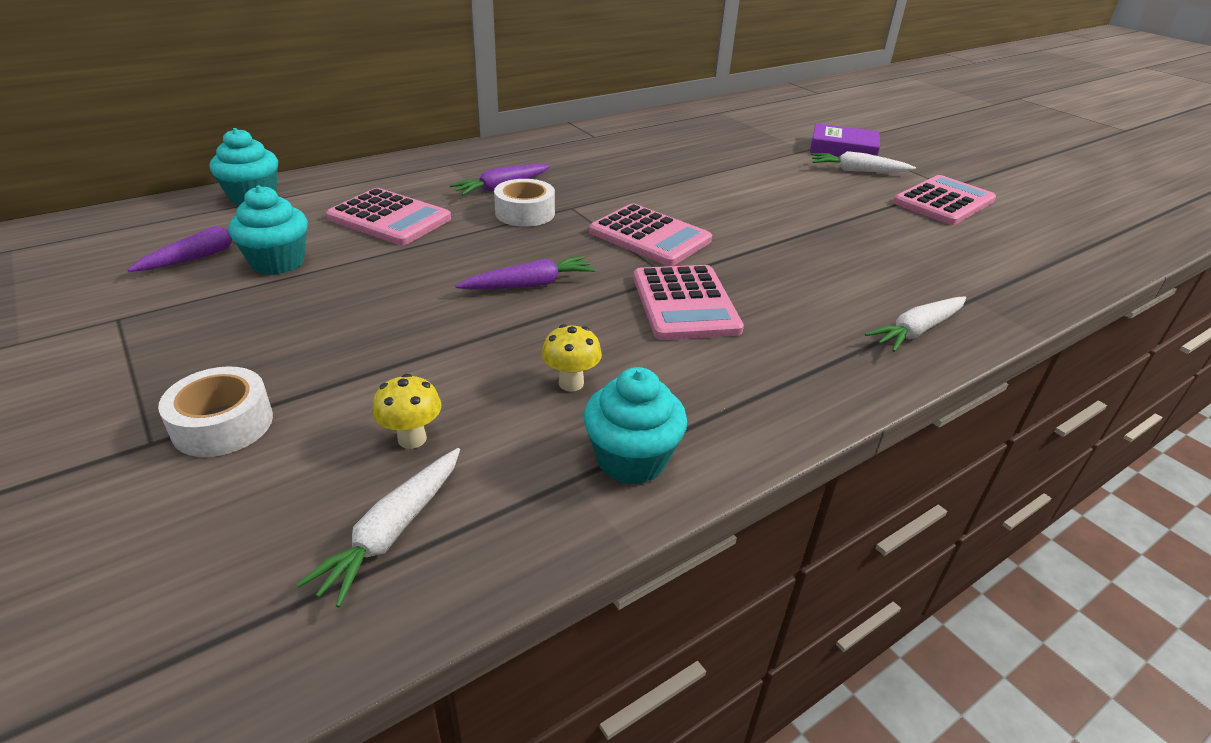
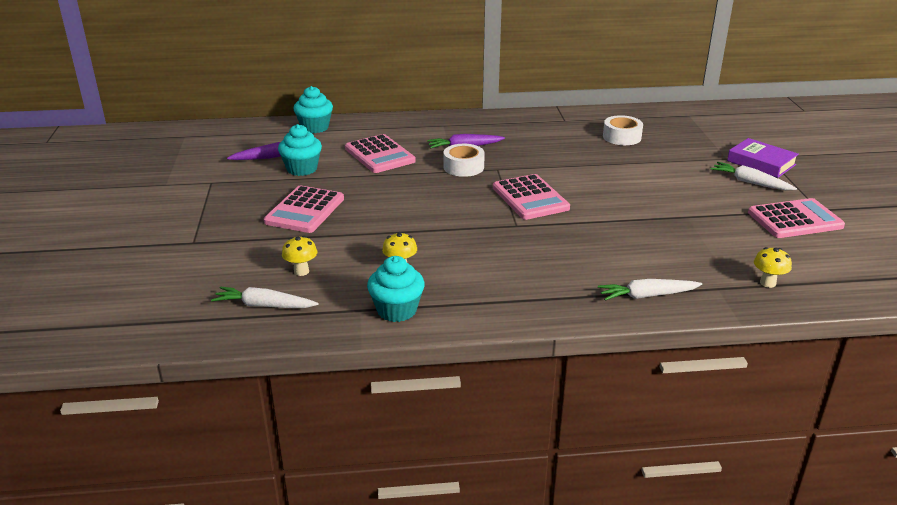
camera: 30 degrees right, 5 degrees down
white tape [158,366,273,457] -> white tape moved to [603,115,643,145]
white carrot [297,448,460,608] -> white carrot turned 45 degrees clockwise [211,286,318,308]
purple carrot [455,256,596,290] -> none
pink calculator [633,265,744,340] -> pink calculator moved to [264,185,344,233]
none -> yellow mushroom [754,247,792,288]

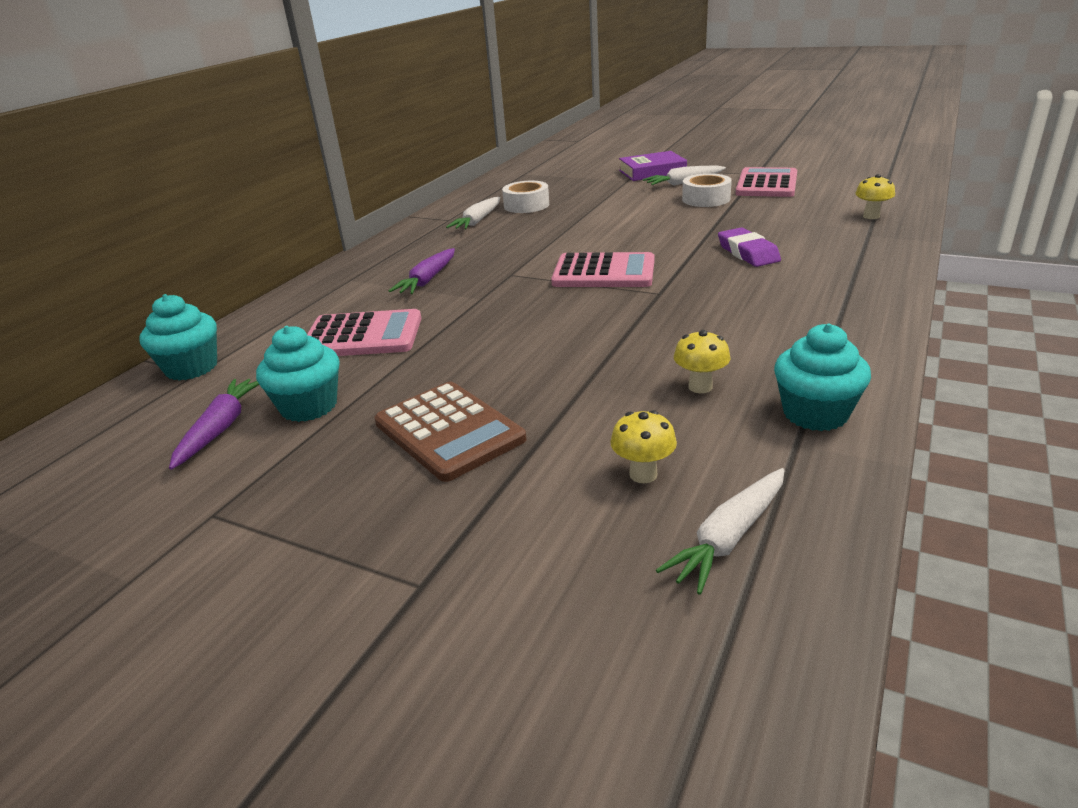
camera: 55 degrees left, 0 degrees up
pink calculator [264,185,344,233] -> brown calculator [374,382,526,482]
white tape [443,144,485,177] -> white tape moved to [682,173,732,207]
white carrot [598,279,702,301] -> white carrot moved to [446,197,500,229]
none -> purple eraser [718,227,781,267]

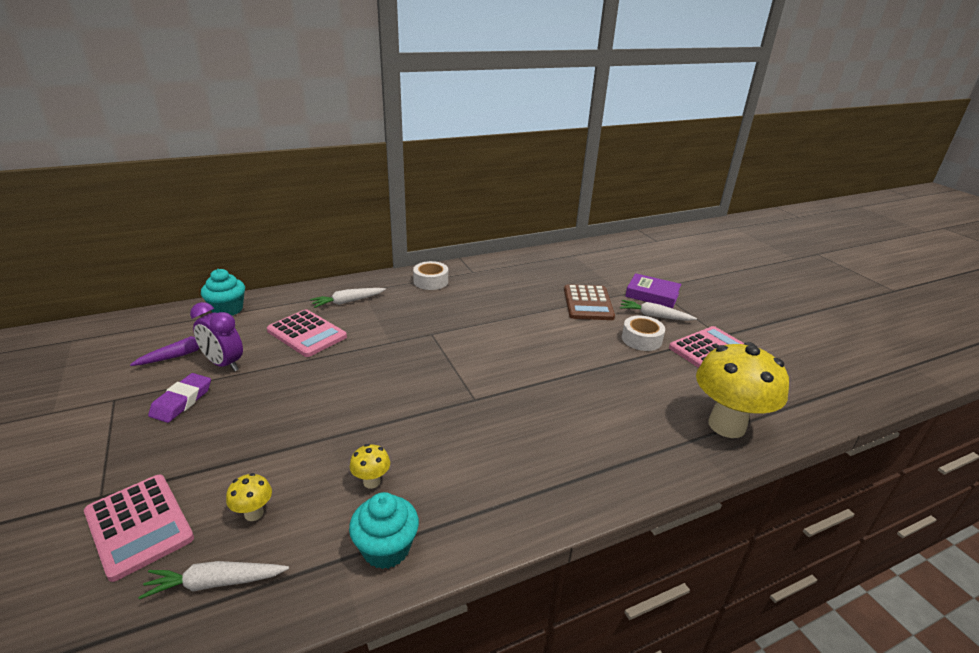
camera: 35 degrees right, 0 degrees up
turquoise cupcake [256,326,340,422] -> purple clock [190,302,243,371]
brown calculator [374,382,526,482] -> brown calculator moved to [564,284,615,320]
purple carrot [389,248,455,294] -> none
white carrot [446,197,500,229] -> white carrot moved to [310,288,386,308]
white tape [502,181,549,213] -> white tape moved to [413,261,448,290]
pink calculator [551,252,655,287] -> pink calculator moved to [84,475,194,582]
purple eraser [718,227,781,267] -> purple eraser moved to [148,373,211,423]
yellow mushroom [855,174,895,219] -> yellow mushroom [696,342,789,438], size x2.45

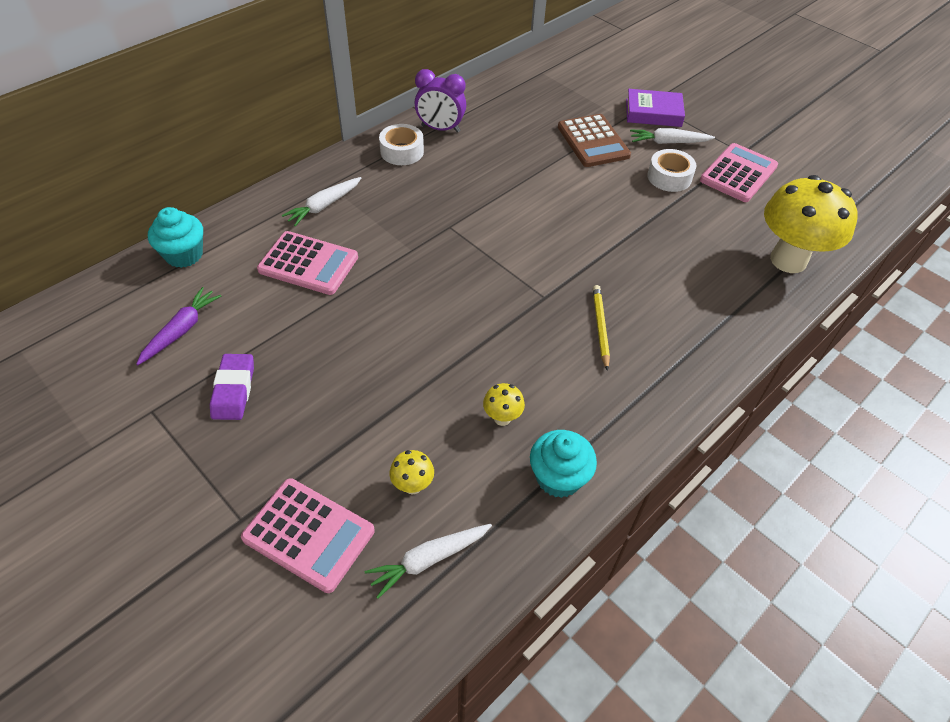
camera: 20 degrees left, 20 degrees up
purple clock [190,302,243,371] -> purple clock moved to [414,69,466,133]
none -> yellow pencil [593,285,610,371]

